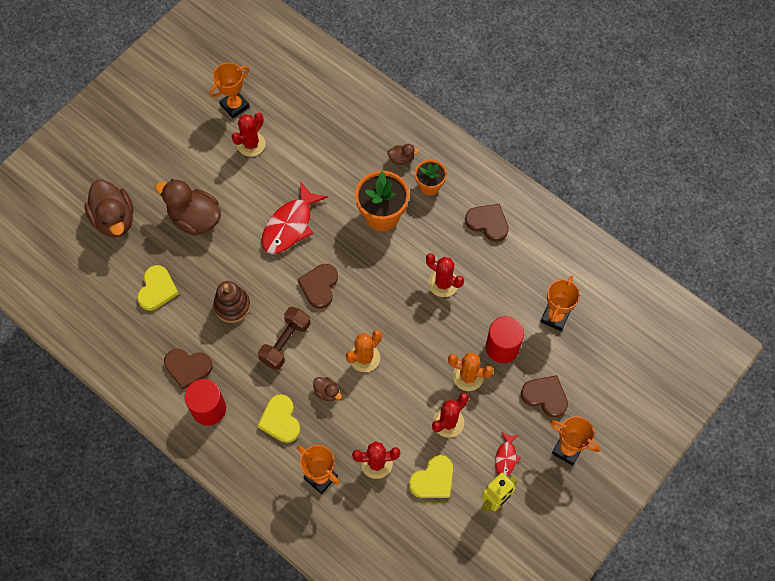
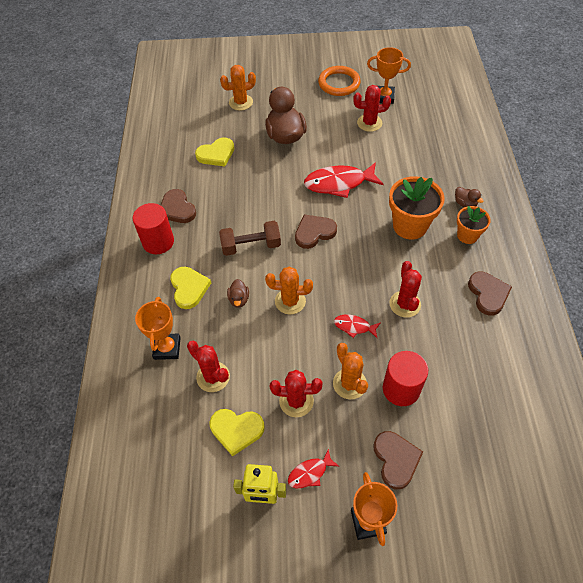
camera: 50 degrees right, 10 degrees down
brown duck [84,180,133,237] -> orange cactus [220,65,256,111]
brown stacking toy [213,281,251,323] -> none
yellow heart [257,394,300,443] -> yellow heart turned 135 degrees clockwise [170,267,211,309]
orange trophy [540,276,580,331] -> none
none -> orange ring [318,66,361,96]
none -> red fish [334,315,381,338]

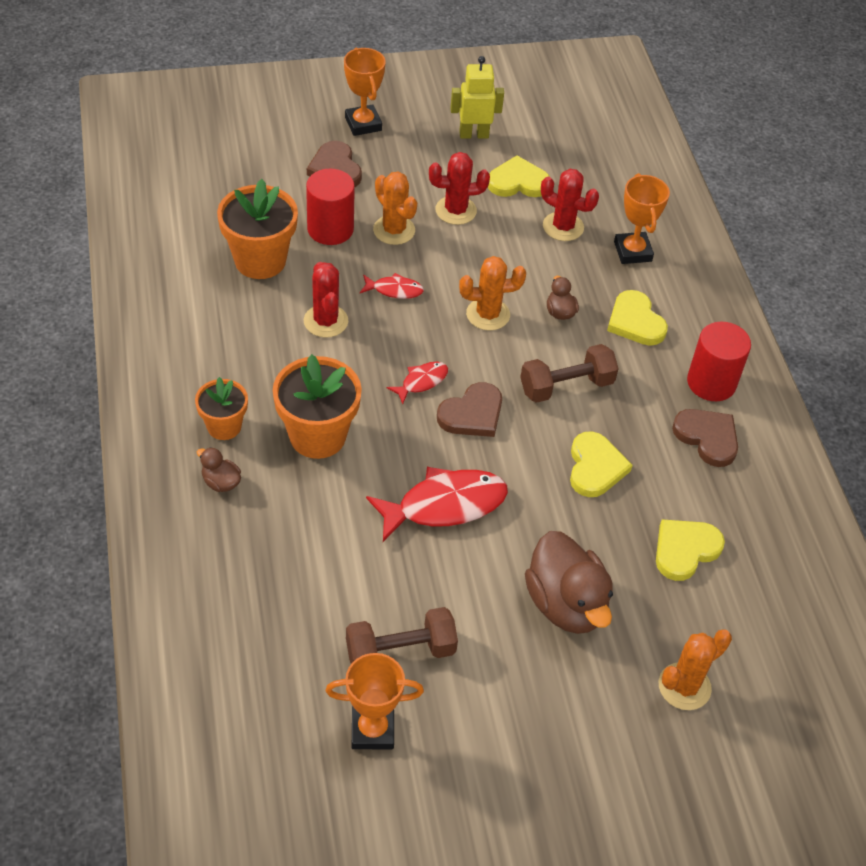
camera: 165 degrees right, 5 degrees down
red fish [288,449,339,488] -> red fish moved to [387,362,448,404]
orange ring [318,66,361,96] -> none
red cactus [353,85,391,132] -> brown dumbbell [346,607,458,664]
brown heart [468,272,512,316] -> none
none -> orange flower pot [217,179,298,279]
none -> yellow heart [570,431,633,497]

